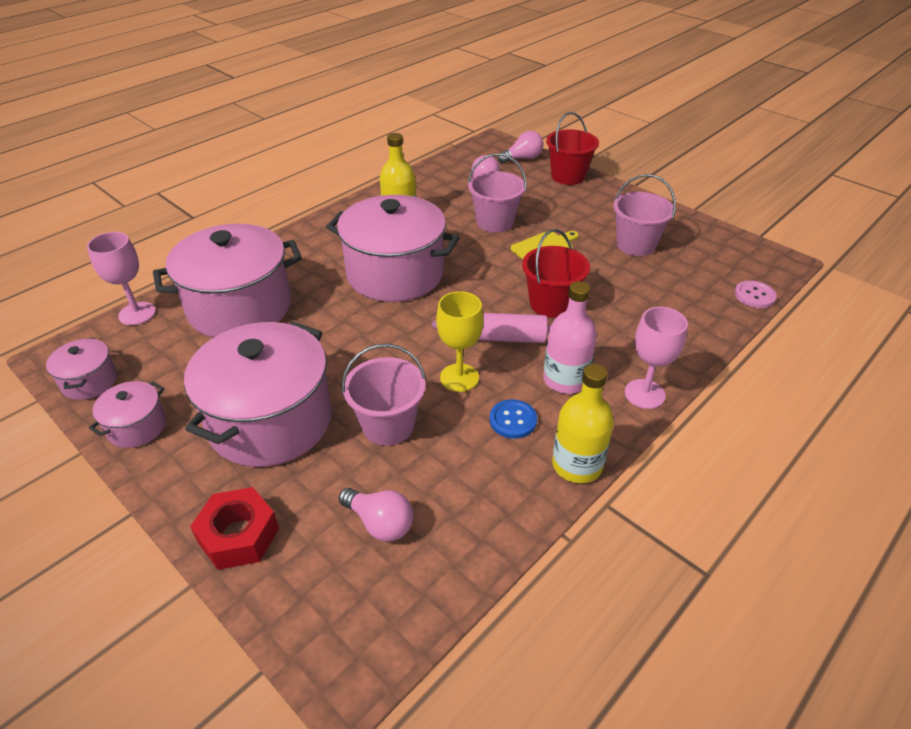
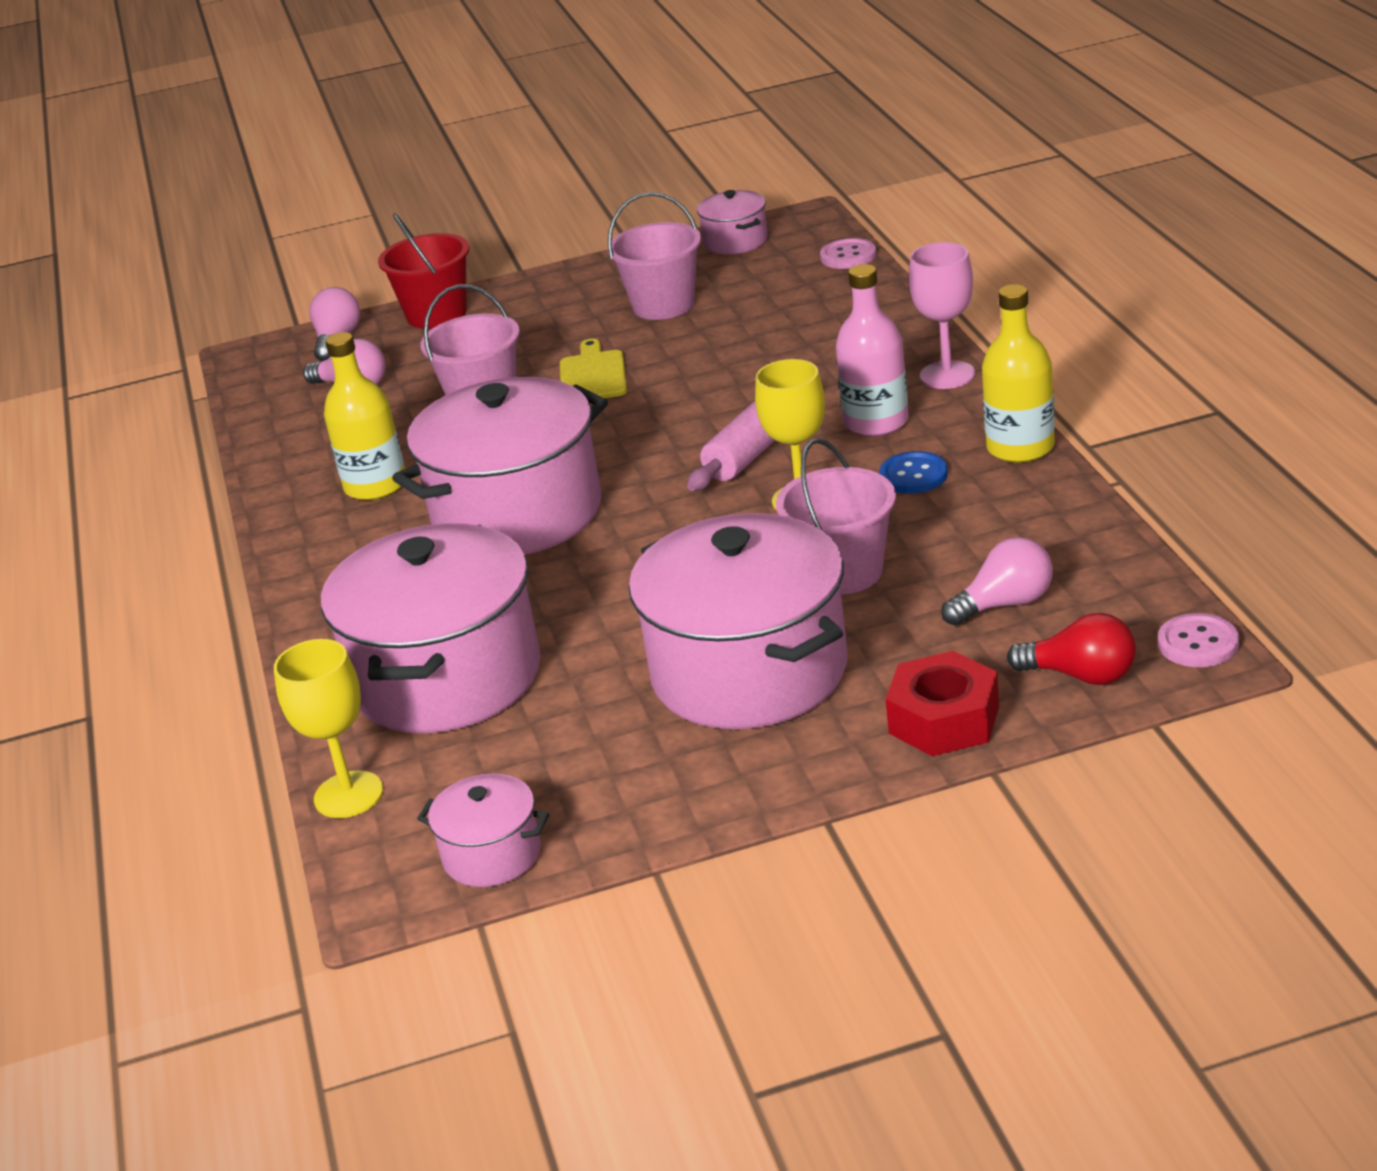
camera: 55 degrees left, 10 degrees down
pink goblet [87,232,156,325] -> yellow goblet [274,639,383,818]
pink pot [89,381,166,448] -> pink pot moved to [697,190,768,255]
red bucket [522,229,590,318] -> none
none -> red light bulb [1007,613,1136,685]
none -> pink button [1158,613,1239,667]

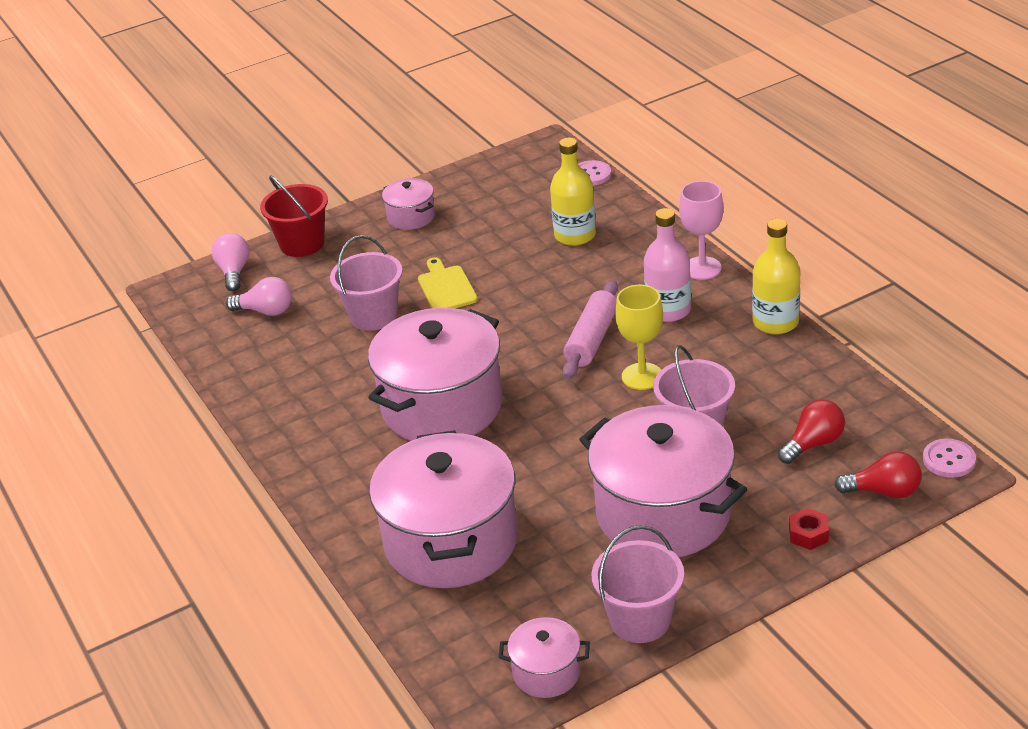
camera: 15 degrees left, 5 degrees up
yellow goblet [274,639,383,818] -> none
yellow bottle [324,332,405,501] -> yellow bottle moved to [550,137,596,246]
pink bucket [608,192,701,320] -> pink bucket moved to [591,525,684,643]
pink pot [697,190,768,255] -> pink pot moved to [382,178,435,230]
blue button [879,451,948,494] -> none
red nut [886,651,999,756] -> red nut [789,508,829,550], size x0.56
pink light bulb [941,537,1053,626] -> red light bulb [778,399,845,464]

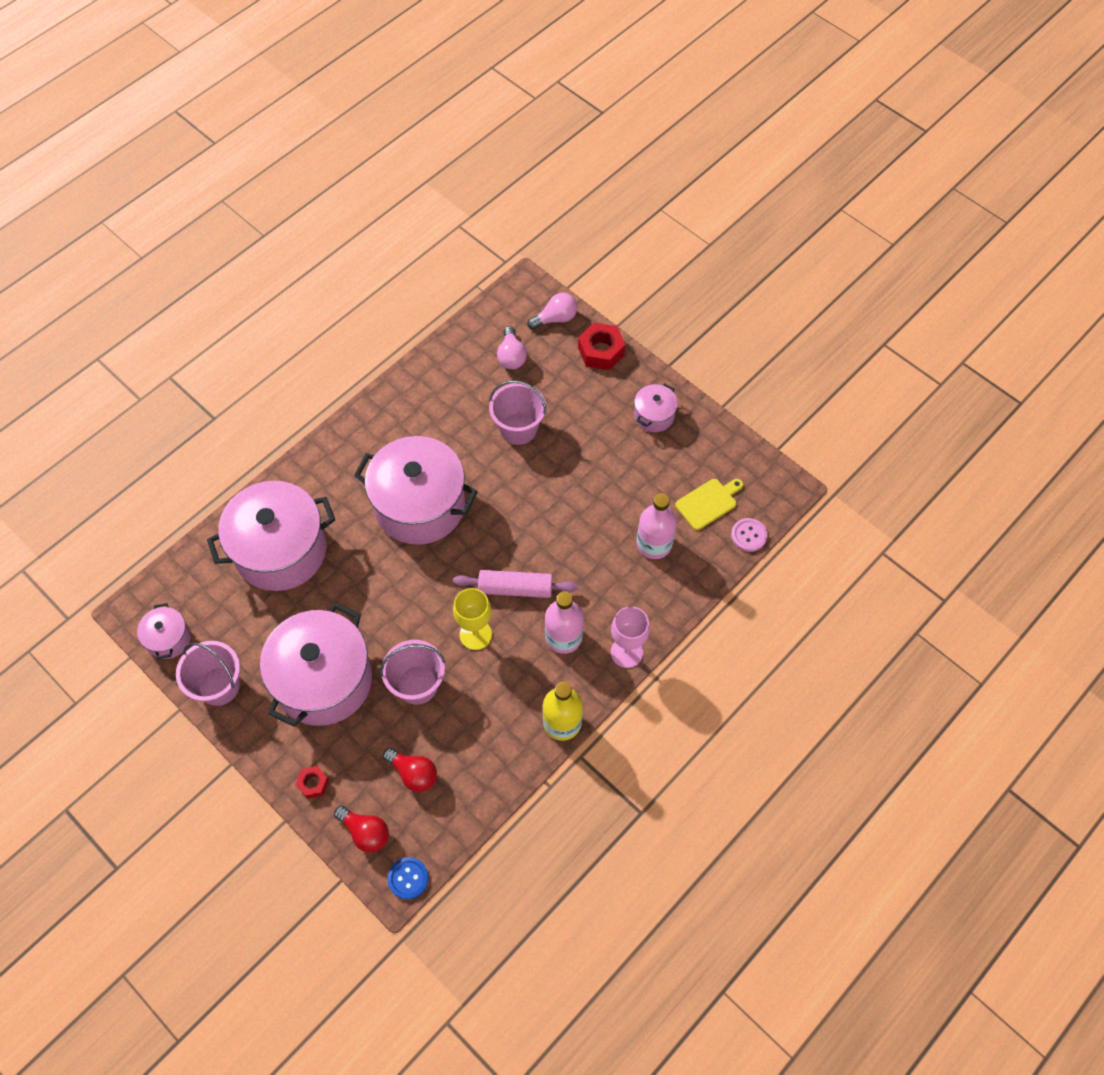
camera: 70 degrees right, 25 degrees up
red bucket [260,175,328,257] -> red nut [578,323,625,370]
yellow cutting board [418,257,478,308] -> yellow cutting board moved to [675,479,743,530]
yellow bottle [550,137,596,246] -> pink bottle [637,494,677,559]
red light bulb [834,451,922,498] -> red light bulb turned 45 degrees counterclockwise [334,806,389,853]
pink button [923,439,976,478] -> blue button [388,857,429,899]

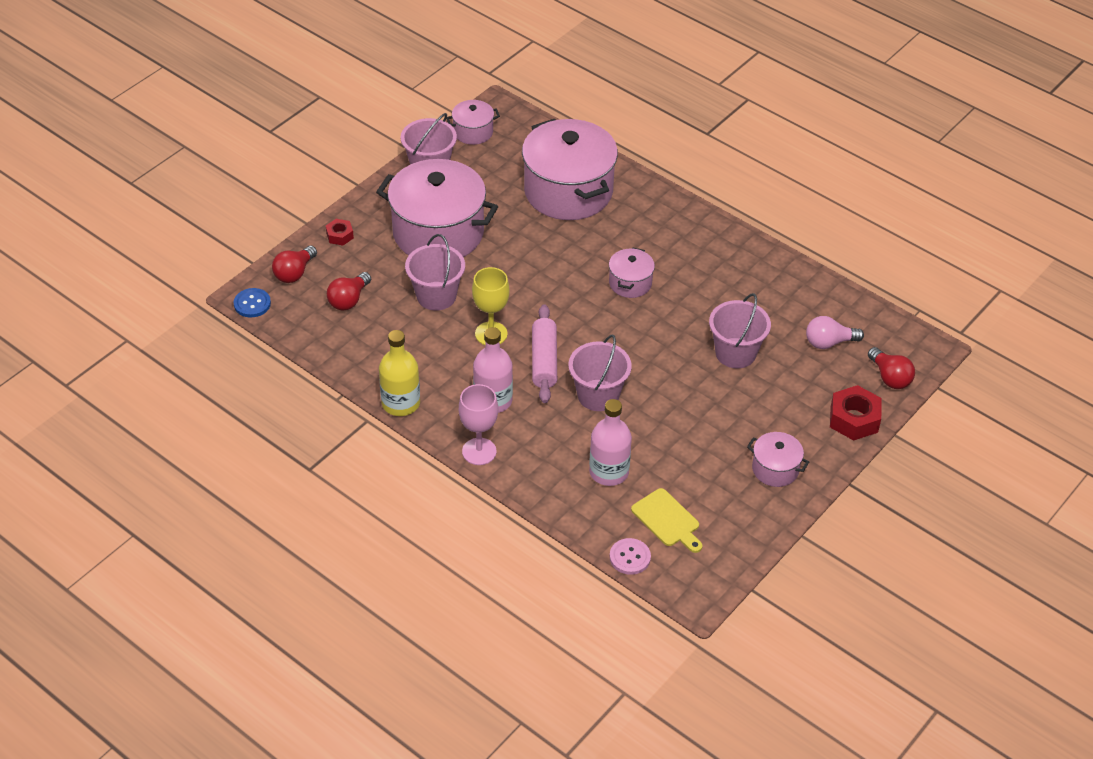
camera: 85 degrees right, 15 degrees down
pink pot [354,436,478,545] -> pink pot [609,248,655,298], size x0.46
pink light bulb [527,293,577,329] -> red light bulb [868,347,915,389]
none -> pink bucket [568,334,632,411]

